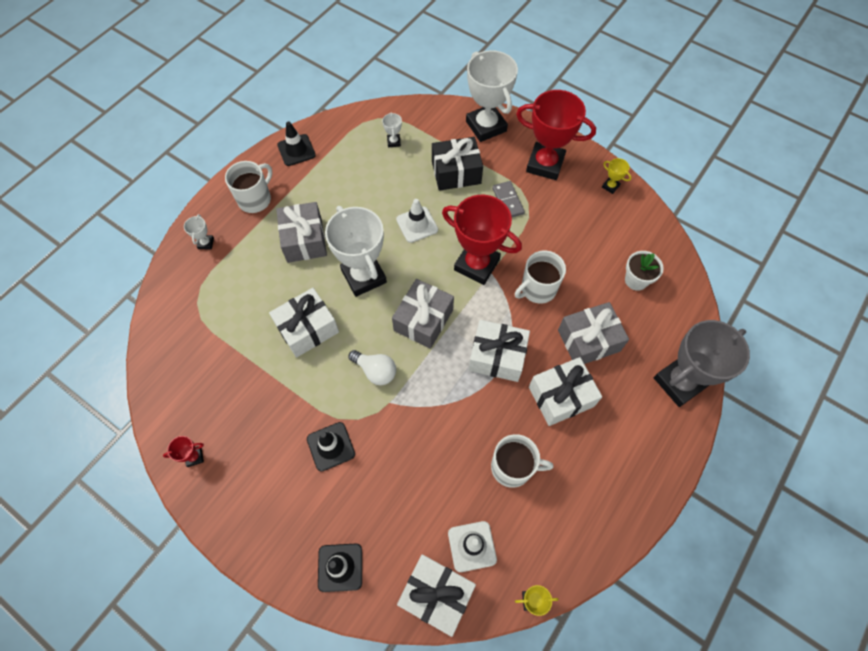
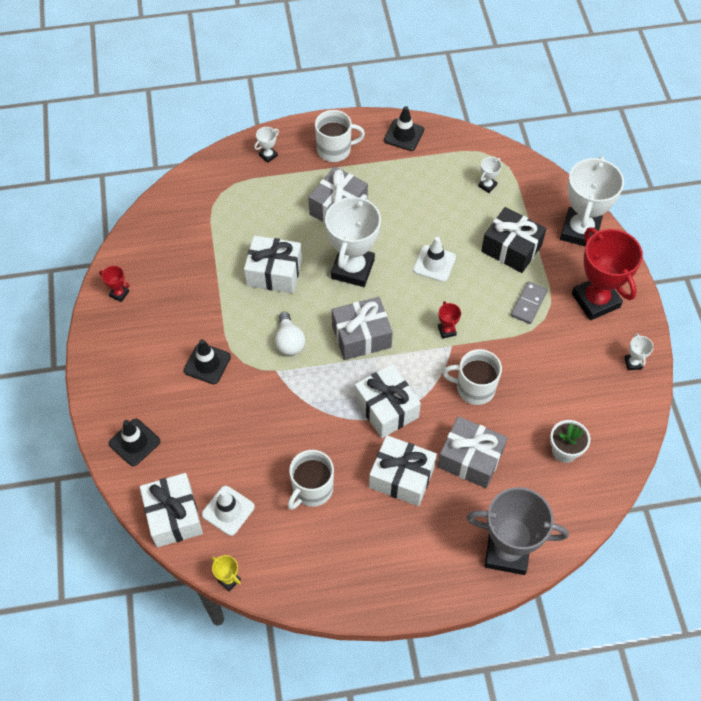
camera: 45 degrees right, 5 degrees down
red trophy [442,195,522,285] -> red trophy [438,301,461,339], size x0.41
white mug [491,434,553,488] -> white mug turned 75 degrees clockwise [288,450,334,510]
yellow trophy [602,158,631,194] -> white trophy [624,333,653,370]

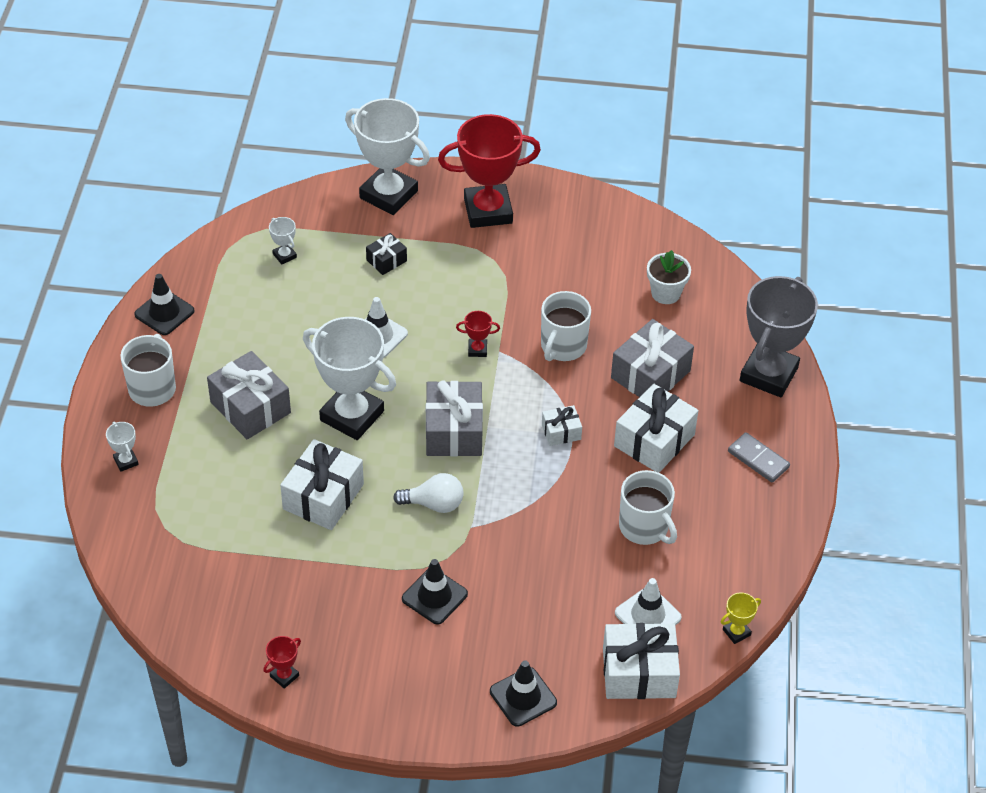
camera: 75 degrees left, 10 degrees down
white gift [355,364,421,438] -> white gift [542,405,582,446], size x0.52
black gift [481,207,546,273] -> black gift [366,233,407,275], size x0.52
grey domino [511,281,548,324] -> grey domino moved to [728,432,790,482]
white trophy [624,333,653,370] -> none

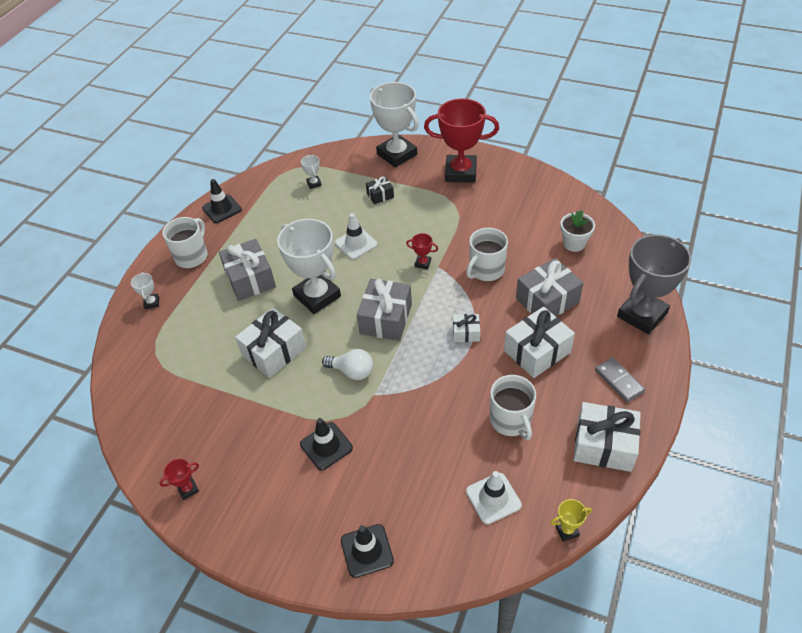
camera: 20 degrees right, 0 degrees up
white gift [603,623,680,699] -> white gift moved to [573,402,641,472]

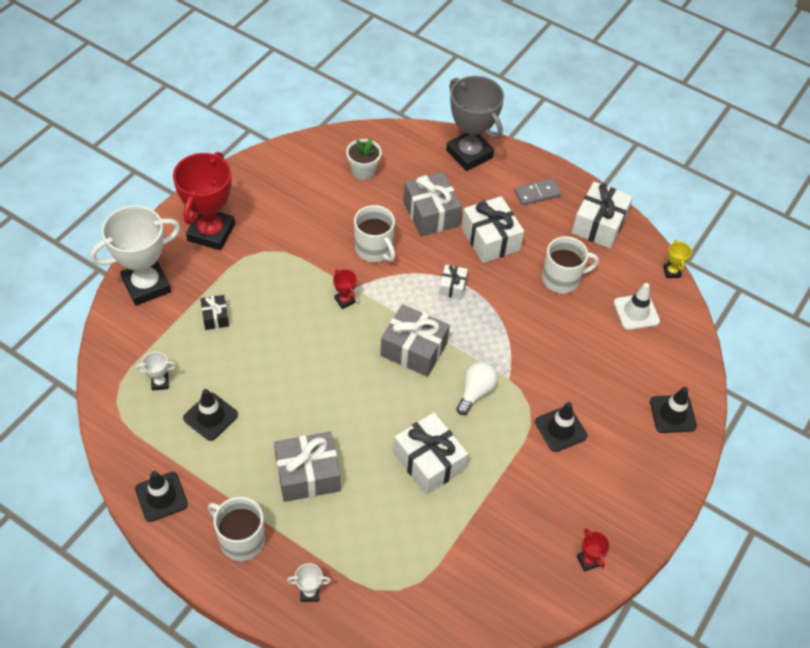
camera: 85 degrees left, 5 degrees up
white trophy [277,219,341,314] -> none
white traffic cone [335,213,377,260] -> none
red trophy [406,233,438,269] -> red trophy turned 60 degrees counterclockwise [333,269,357,309]
none -> black traffic cone [183,389,238,441]

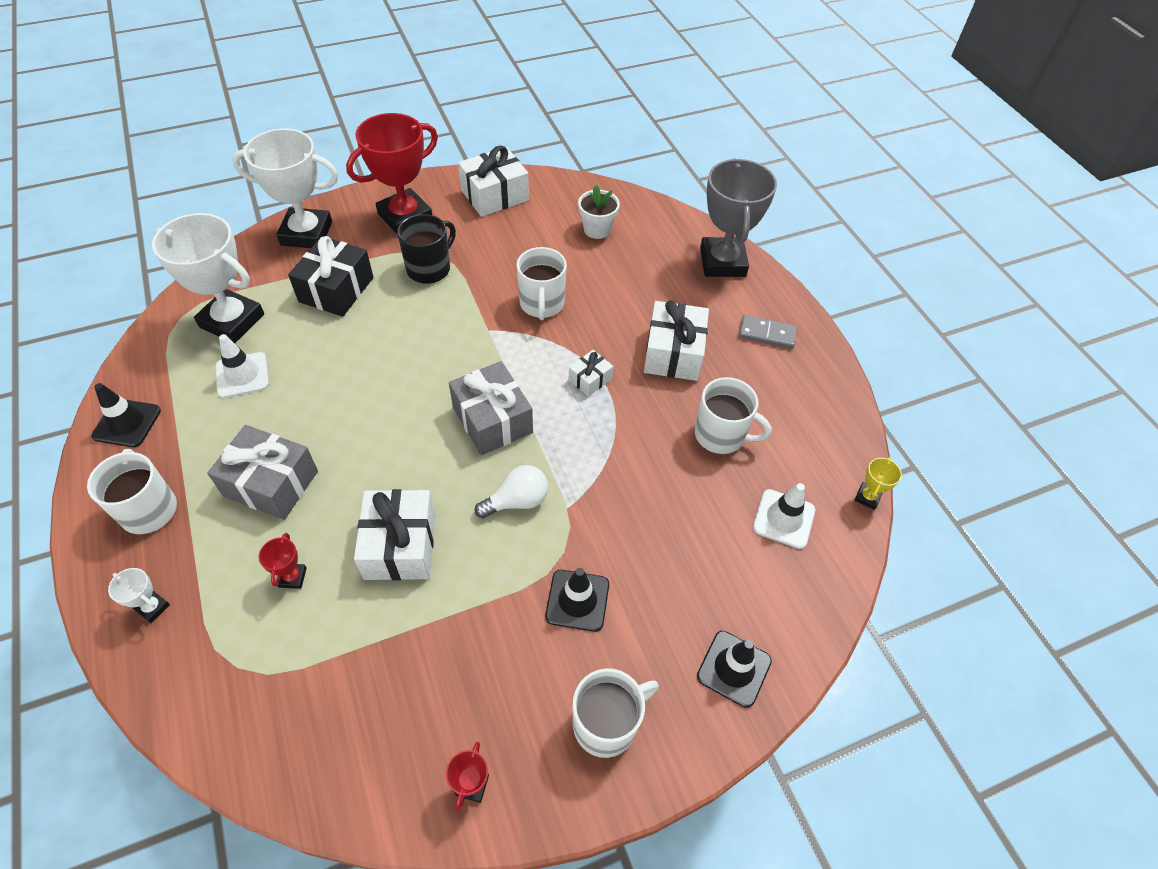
camera: 35 degrees right, 0 degrees up
white trophy [136,352,176,390] -> white trophy [152,213,264,343], size x2.45
black traffic cone [183,389,238,441] -> white traffic cone [215,334,269,398]
black gift [200,295,229,330] -> black gift [288,236,374,317], size x1.91
red trophy [333,269,357,309] -> red trophy moved to [259,533,307,589]
grey gift [403,172,462,236] -> none
white gift [572,181,633,249] -> white gift moved to [458,145,529,217]
none -> black mug [397,214,456,284]
none -> white mug [573,668,659,758]

